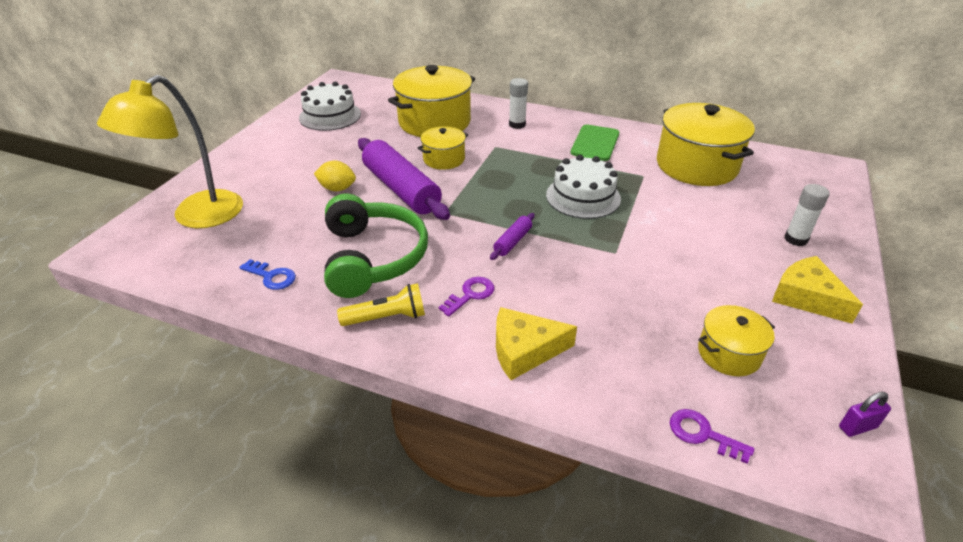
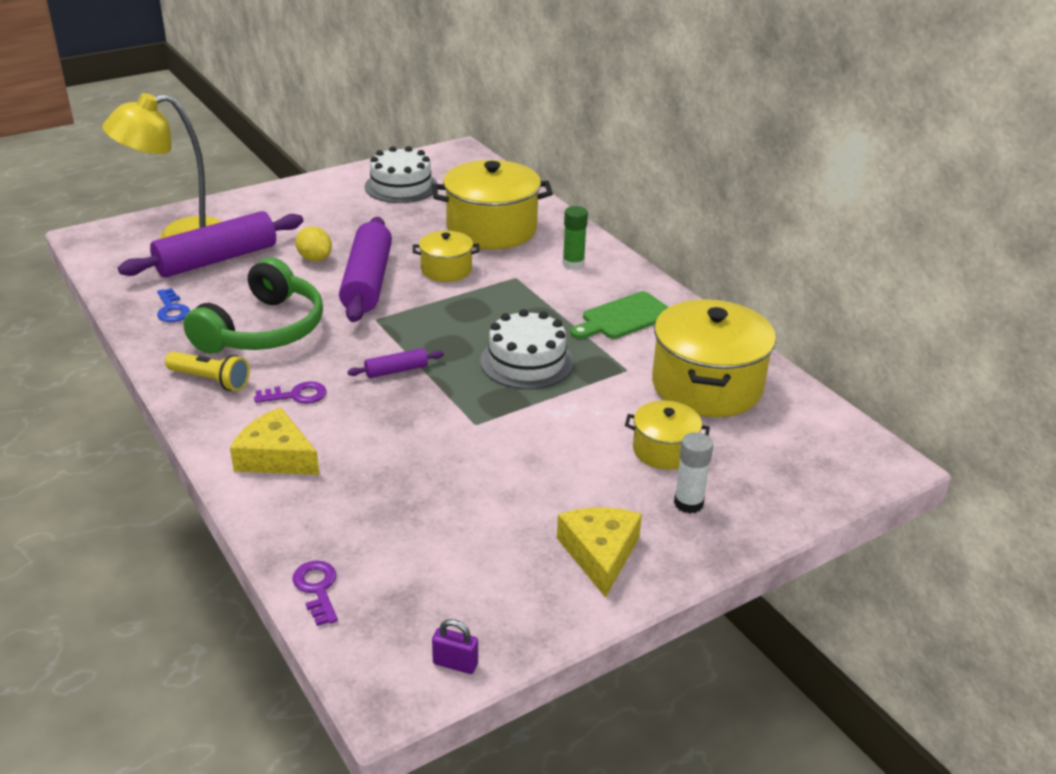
camera: 35 degrees right, 5 degrees down
white glue stick [509,78,528,129] -> green glue stick [562,206,588,270]
yellow pot [698,305,775,376] -> yellow pot moved to [625,401,710,470]
none -> purple rolling pin [118,211,303,277]

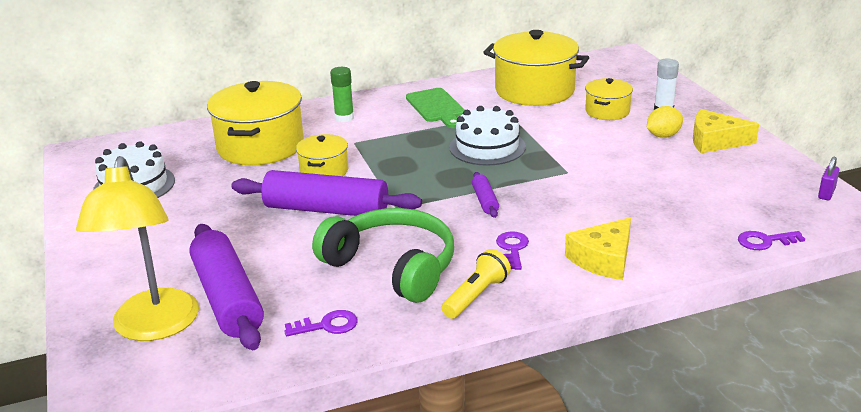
camera: 75 degrees left, 5 degrees down
blue key [157,288,190,322] -> purple key [284,310,358,336]
yellow lemon [295,227,332,262] -> yellow lemon moved to [647,106,683,138]

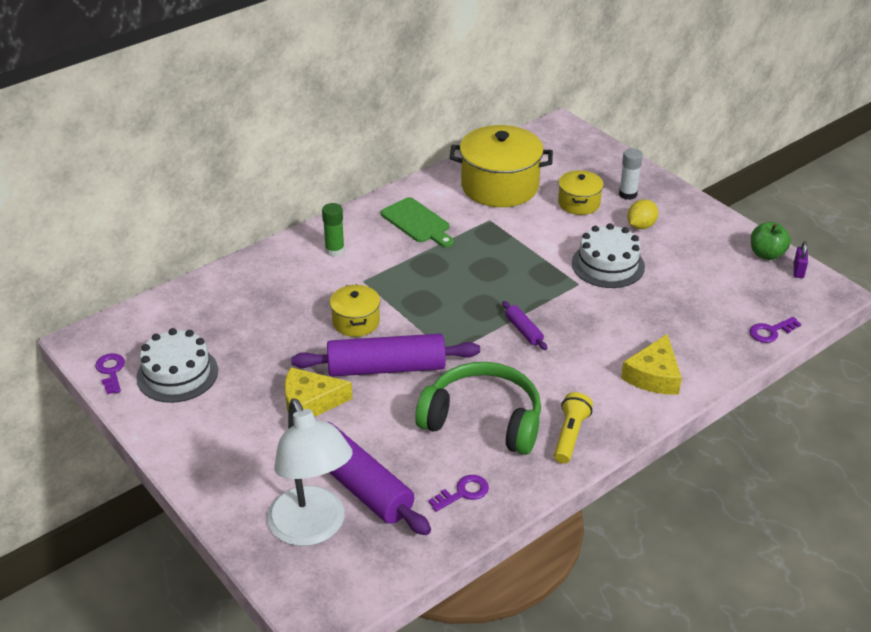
camera: 20 degrees left, 10 degrees up
yellow lamp [76,156,199,341] -> white lamp [267,399,353,546]
yellow pot [207,81,304,165] -> none
white cake [449,106,526,166] -> white cake moved to [572,223,645,288]
purple key [496,231,529,270] -> purple key moved to [95,353,125,394]
yellow cheese [693,109,759,153] -> yellow cheese moved to [285,367,353,417]
none -> green apple [751,222,791,260]

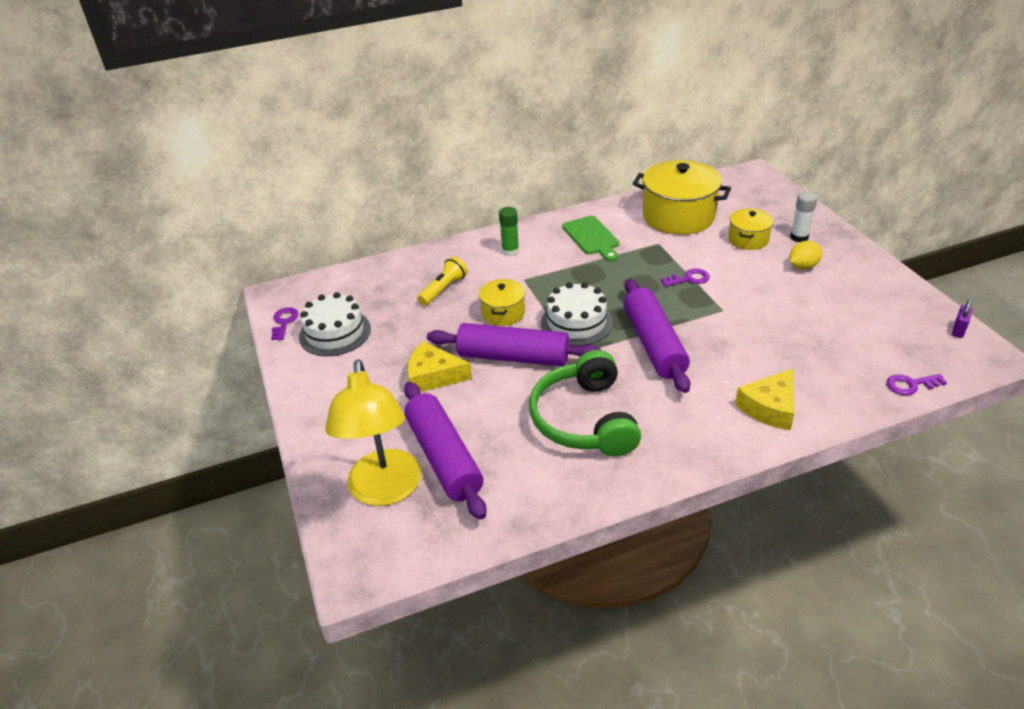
camera: 20 degrees right, 0 degrees up
white lamp [267,399,353,546] -> yellow lamp [325,359,421,506]
green headphones [415,362,541,455] -> green headphones turned 135 degrees counterclockwise [529,350,641,457]
purple key [428,475,489,512] -> purple key moved to [661,268,710,287]
purple rolling pin [502,301,548,350] -> purple rolling pin [624,279,690,393], size x2.24
yellow flashlight [554,392,593,464] -> yellow flashlight moved to [417,256,468,306]
white cake [572,223,645,288] -> white cake moved to [541,282,613,346]
green apple [751,222,791,260] -> none

